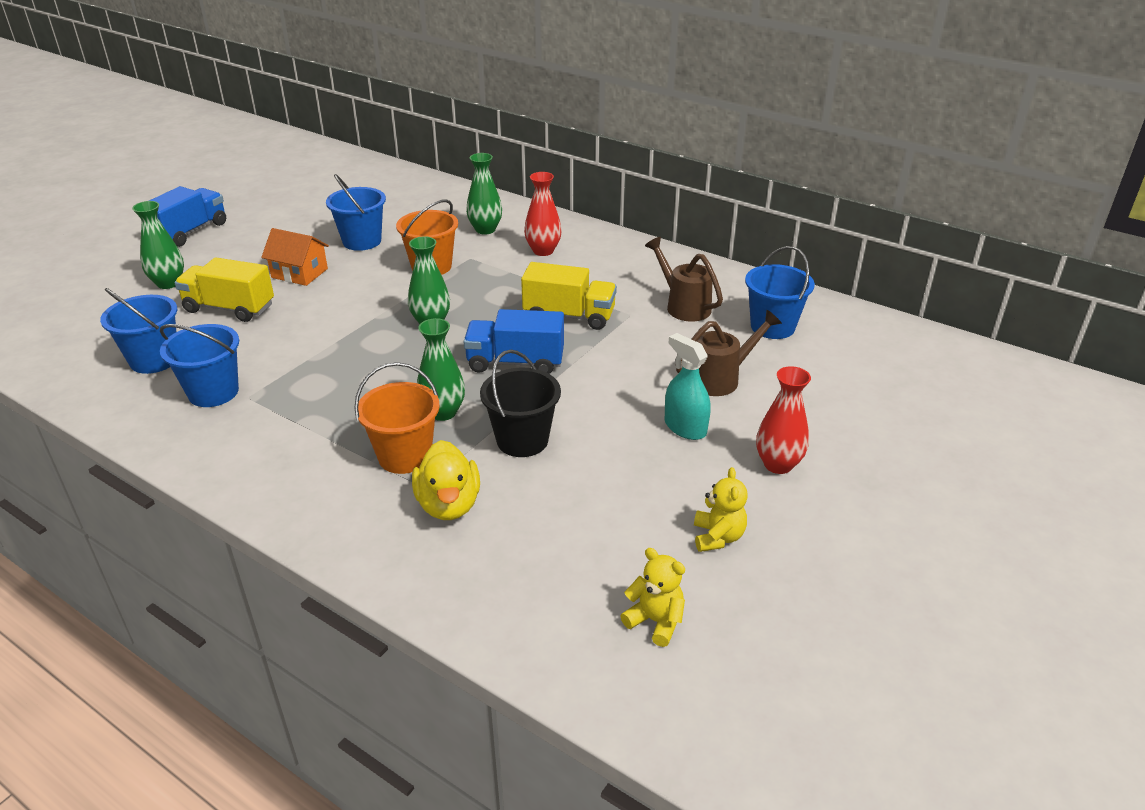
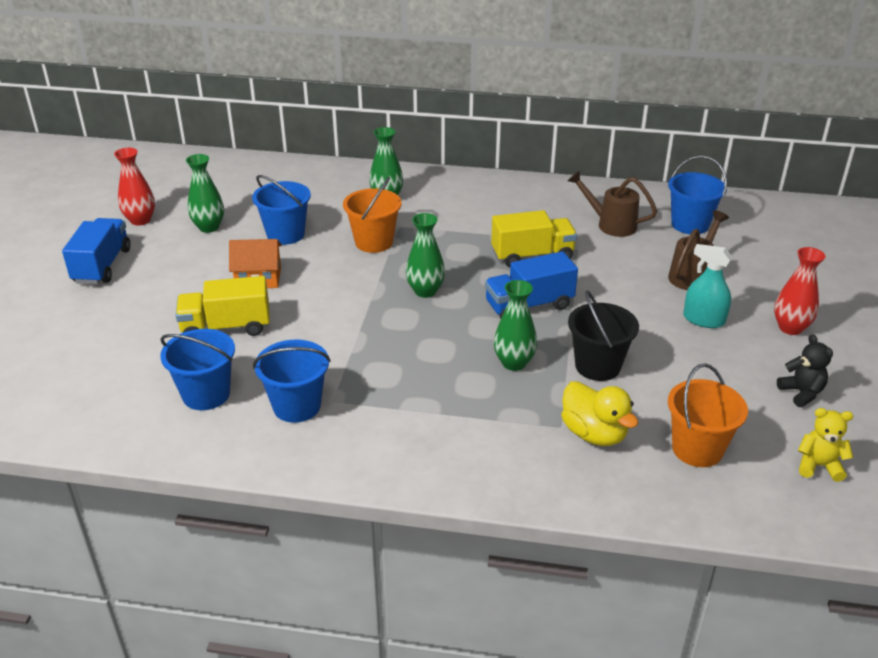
camera: 25 degrees left, 0 degrees up
green vase [132,201,184,289] -> green vase moved to [186,154,224,233]
orange bucket [354,362,440,474] -> orange bucket moved to [668,363,748,467]
red vase [524,172,562,256] -> red vase moved to [114,148,155,226]
yellow teddy bear [694,467,748,552] -> black teddy bear [777,334,833,407]

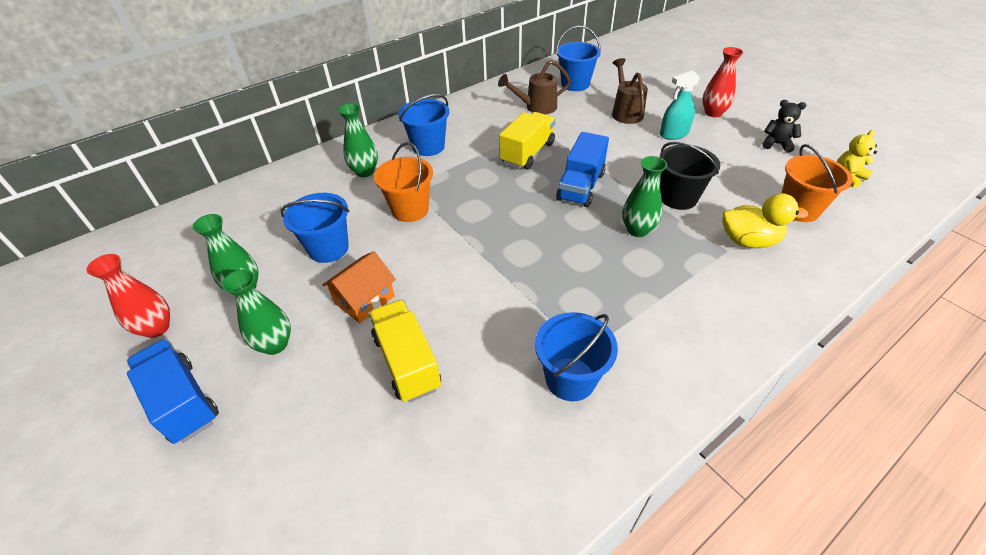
camera: 45 degrees left, 10 degrees up
blue bucket [160,329,235,410] -> blue bucket moved to [398,94,449,156]
yellow truck [175,276,270,336] -> yellow truck turned 120 degrees clockwise [369,299,441,402]
green vase [406,213,445,298] -> green vase moved to [222,269,291,355]

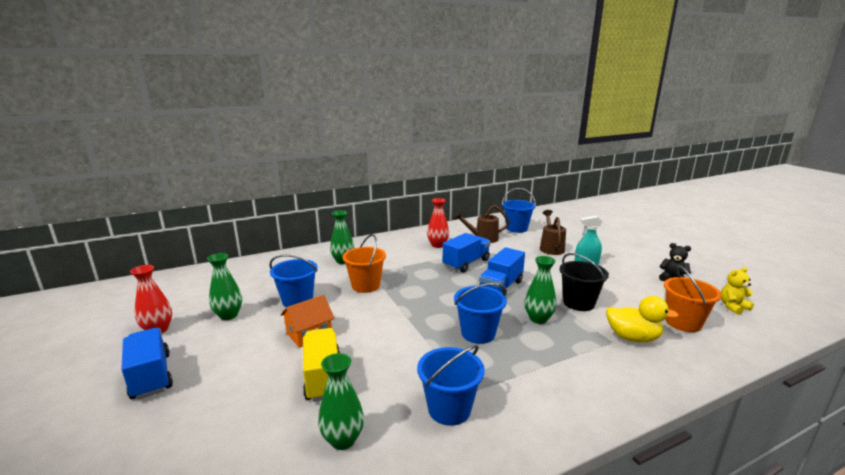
camera: 10 degrees right, 25 degrees down
green vase [222,269,291,355] -> green vase moved to [318,353,364,450]
blue bucket [398,94,449,156] -> blue bucket moved to [454,283,507,344]
yellow truck [499,112,556,169] -> blue truck [443,233,490,273]
red vase [702,47,743,117] -> red vase moved to [427,198,449,248]

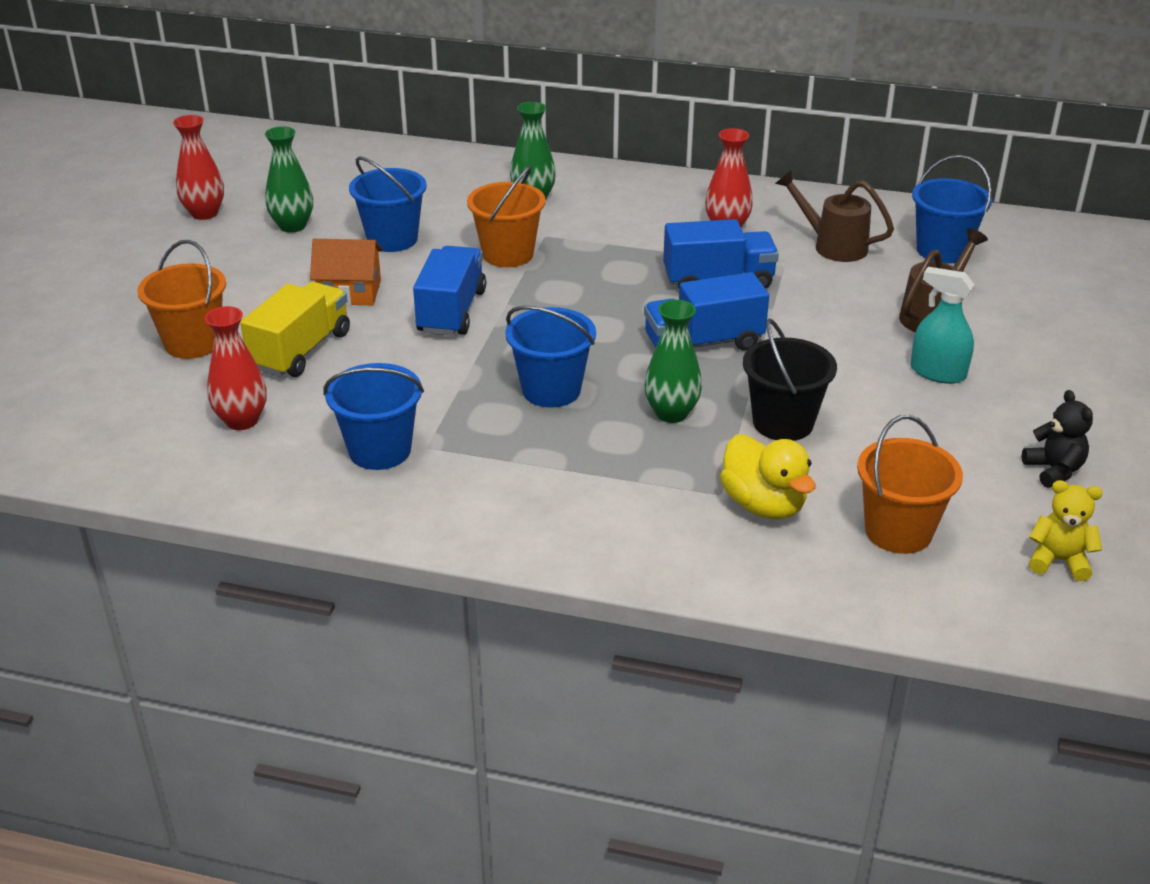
camera: 40 degrees right, 15 degrees up
blue truck [121,328,173,399] -> blue truck moved to [413,246,486,336]
green vase [318,353,364,450] -> red vase [205,306,267,430]
none -> orange bucket [137,240,226,359]

